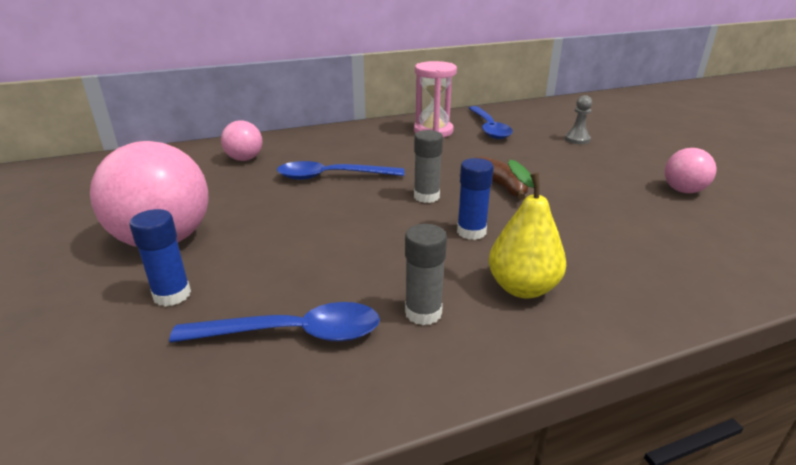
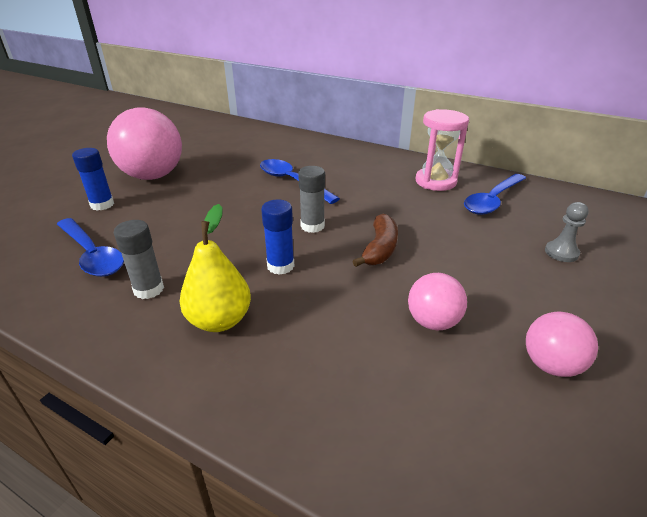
camera: 50 degrees right, 5 degrees up
pink ball [221,120,262,161] -> pink ball moved to [408,273,467,330]

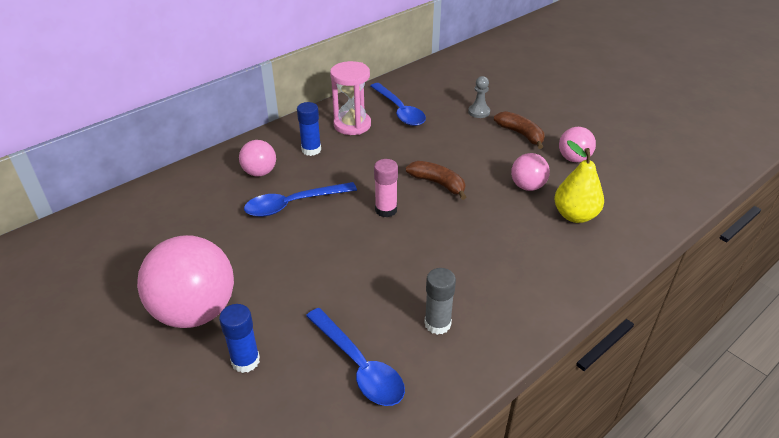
camera: 70 degrees left, 5 degrees up
blue spoon [57,218,124,277] -> blue spoon turned 75 degrees clockwise [306,308,405,406]
yellow pear [179,204,251,332] -> yellow pear moved to [554,141,604,223]
blue glue stick [261,200,294,275] -> blue glue stick moved to [297,102,321,156]
grey glue stick [298,166,325,233] -> pink glue stick [374,159,398,218]
none -> pink ball [239,140,276,177]
none -> brown banana [494,111,545,149]

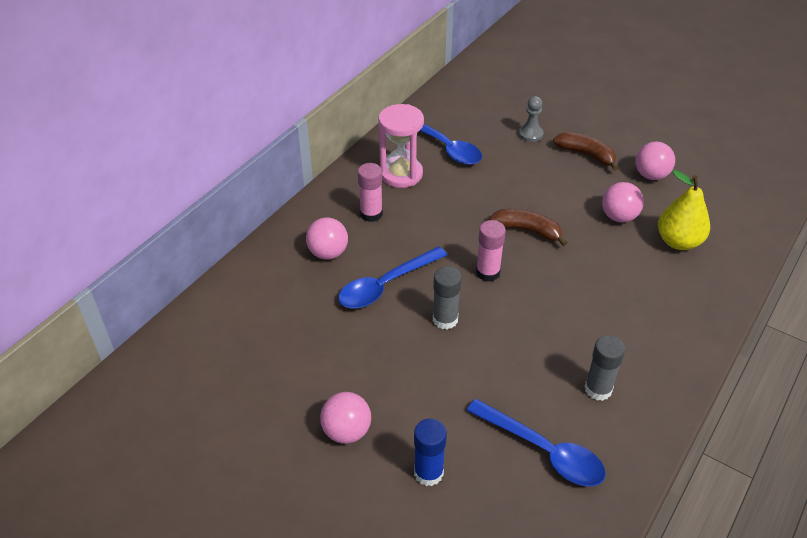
camera: 15 degrees left, 5 degrees up
pink ball [137,235,234,328] -> pink ball [320,392,371,444], size x0.52
blue glue stick [297,102,321,156] -> pink glue stick [358,163,383,222]
none -> grey glue stick [433,266,462,330]

